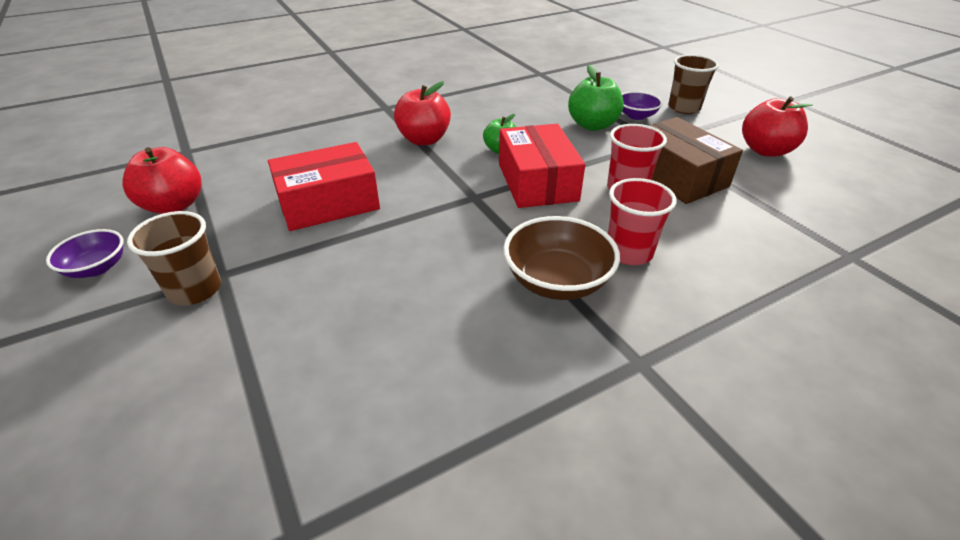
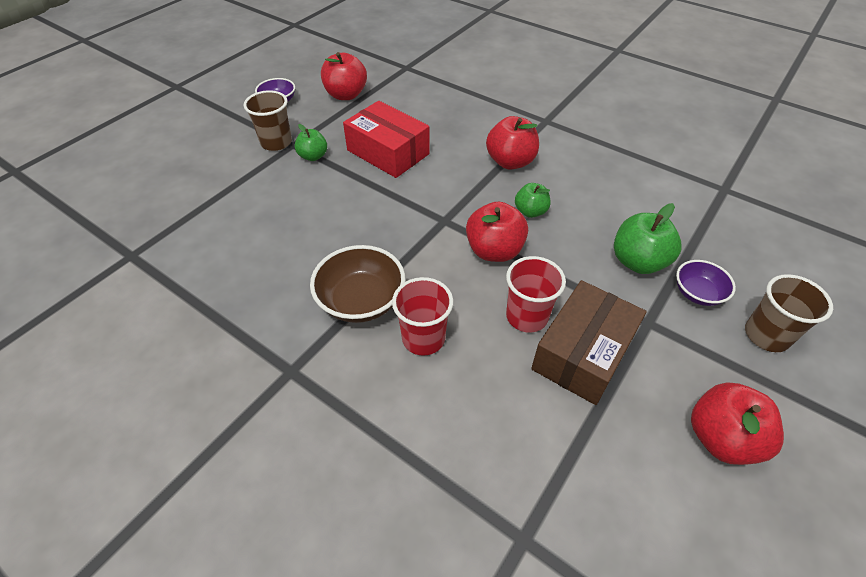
camera: 65 degrees right, 10 degrees up
red box [499,124,585,208] -> red apple [466,202,528,262]
none -> green apple [295,124,327,161]

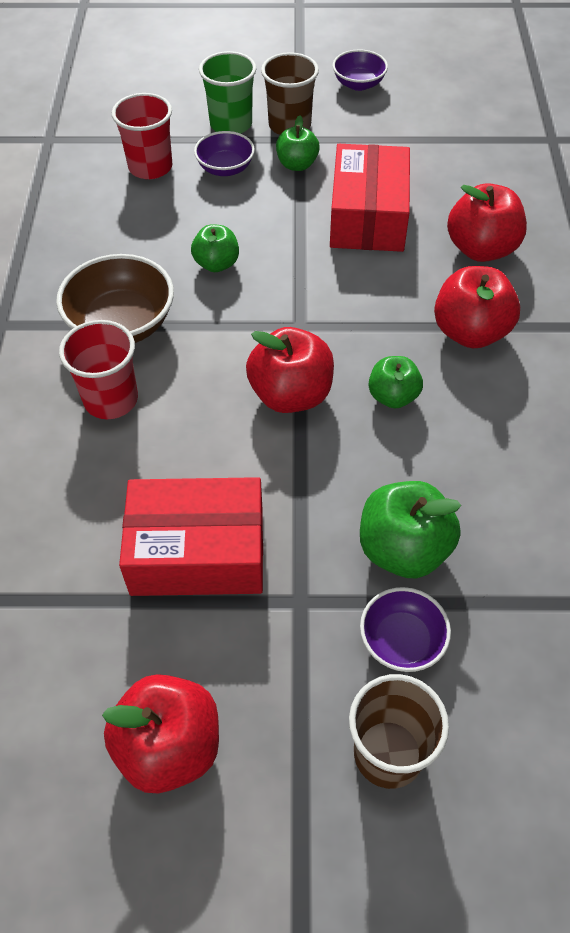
camera: 55 degrees right, 5 degrees up
red apple [321,52,367,100] -> red apple moved to [447,183,527,262]
red cup [506,256,566,333] -> red cup moved to [112,93,172,179]
brown box [531,280,647,405] -> red box [119,477,263,596]
none -> green apple [191,224,239,272]
none -> purple bowl [194,131,255,176]
none -> green cup [199,51,257,133]

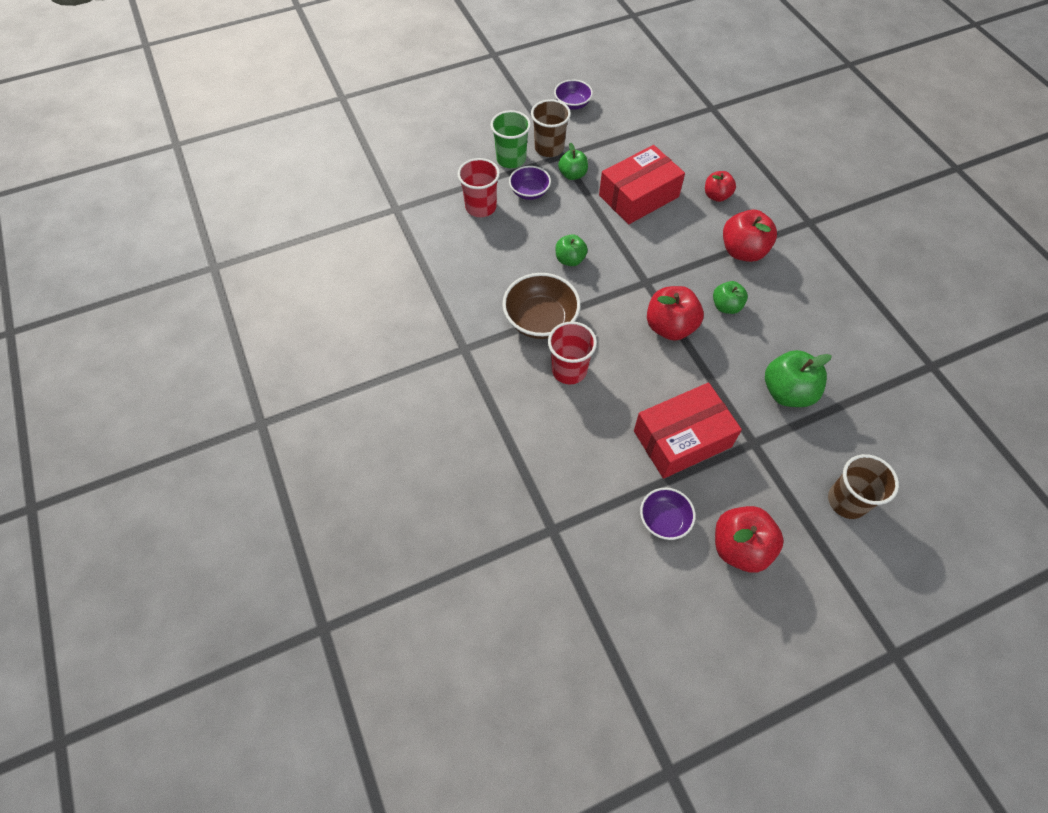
camera: 25 degrees left, 5 degrees up
red box [330,144,410,252] -> red box turned 75 degrees clockwise [599,145,685,224]
purple bowl [360,587,451,672] -> purple bowl moved to [640,488,695,540]
red apple [447,183,527,262] -> red apple [705,171,736,202], size x0.62

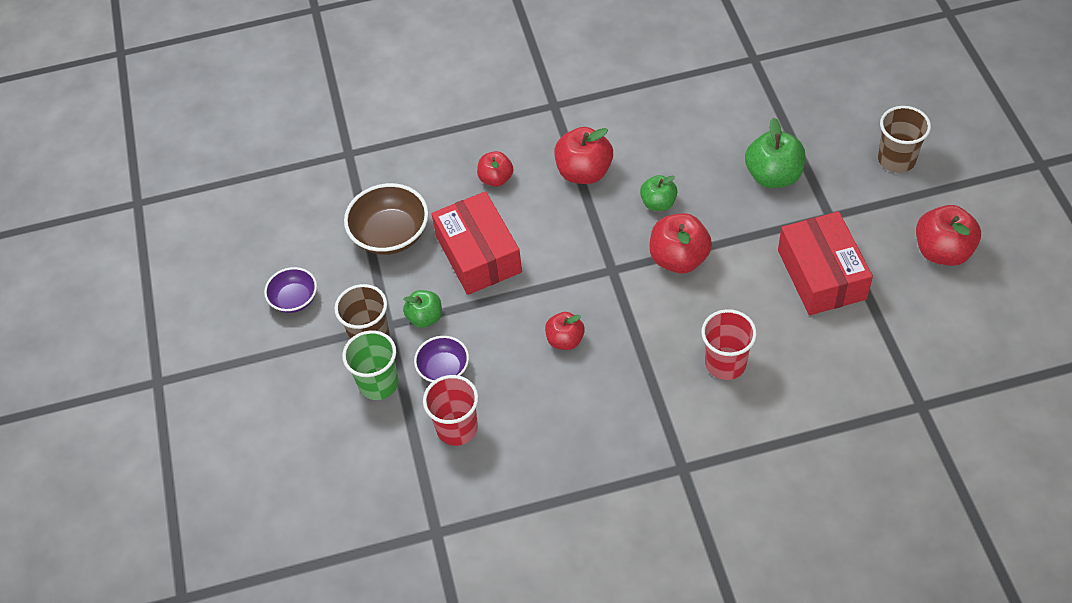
camera: 75 degrees left, 5 degrees down
brown bowl [502,273,581,339] -> brown bowl moved to [344,183,429,255]
green apple [556,234,588,266] -> red apple [545,312,585,350]
purple bowl [640,488,695,540] -> none

